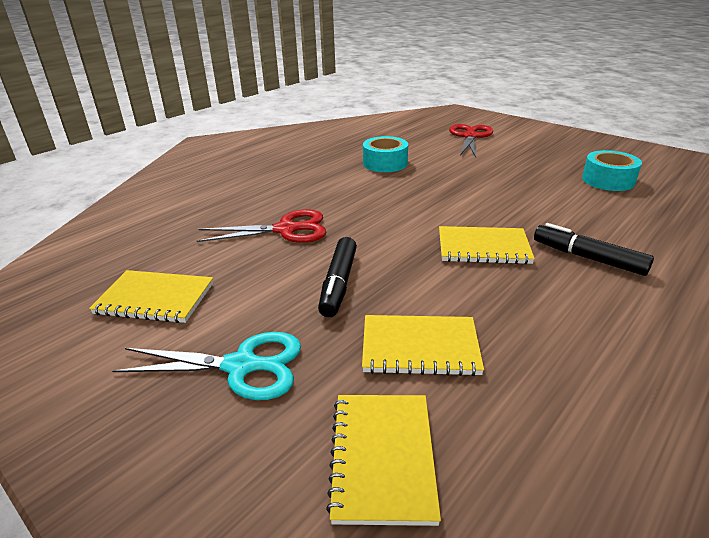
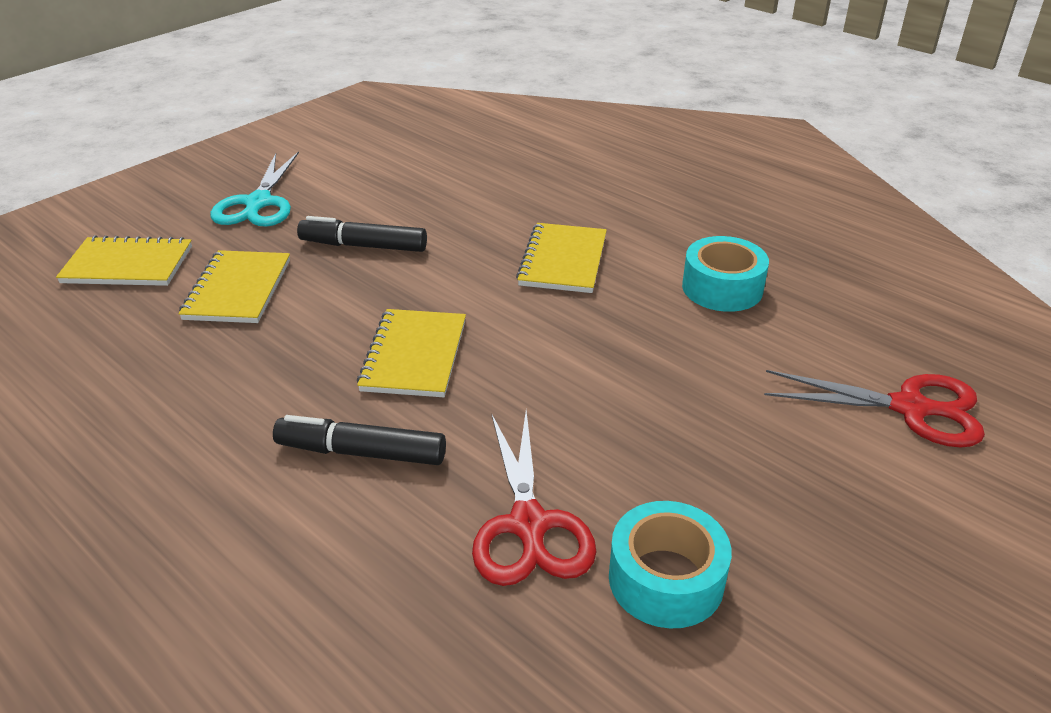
camera: 90 degrees right, 5 degrees up
yellow notebook [89,270,213,323] -> yellow notebook moved to [516,223,607,293]
red scissors [197,209,326,243] -> red scissors moved to [472,410,596,586]
black marker [534,223,654,276] -> black marker turned 120 degrees counterclockwise [273,415,446,465]

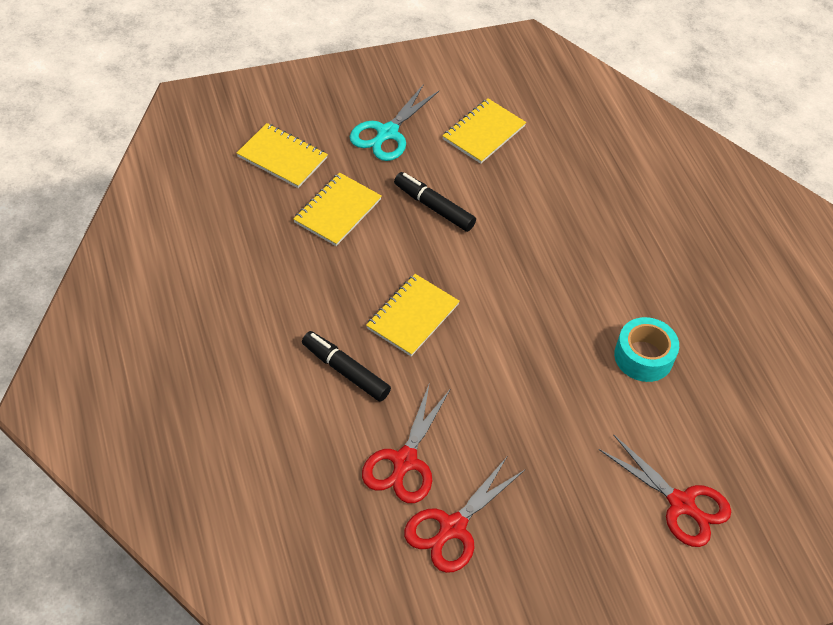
camera: 25 degrees right, 15 degrees up
yellow notebook [516,223,607,293] -> yellow notebook moved to [443,99,526,164]
turquoise tape [609,501,732,628] -> red scissors [404,457,525,573]

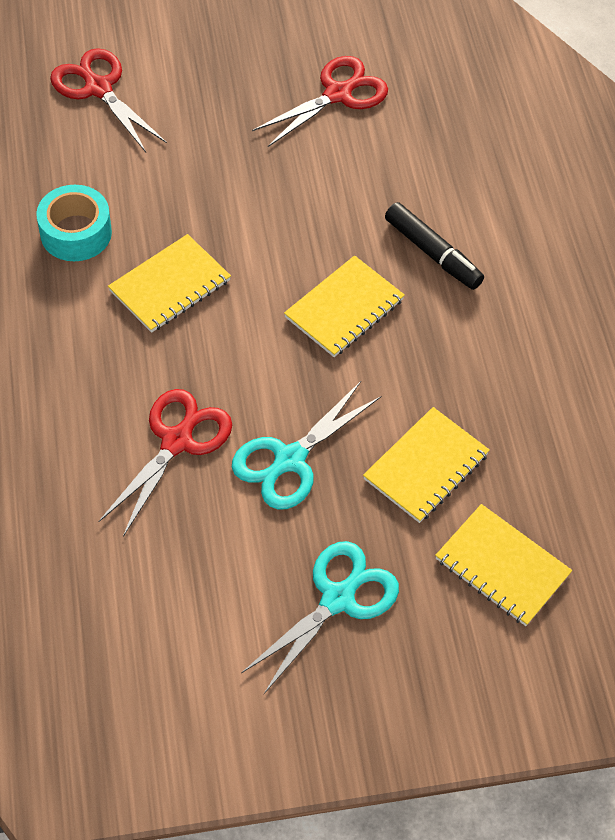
camera: 170 degrees left, 5 degrees up
red scissors [362,382,450,503] -> red scissors moved to [98,389,232,537]
black marker [394,172,476,232] -> turquoise scissors [232,381,381,510]
yellow notebook [443,99,526,164] -> yellow notebook moved to [108,234,231,333]

